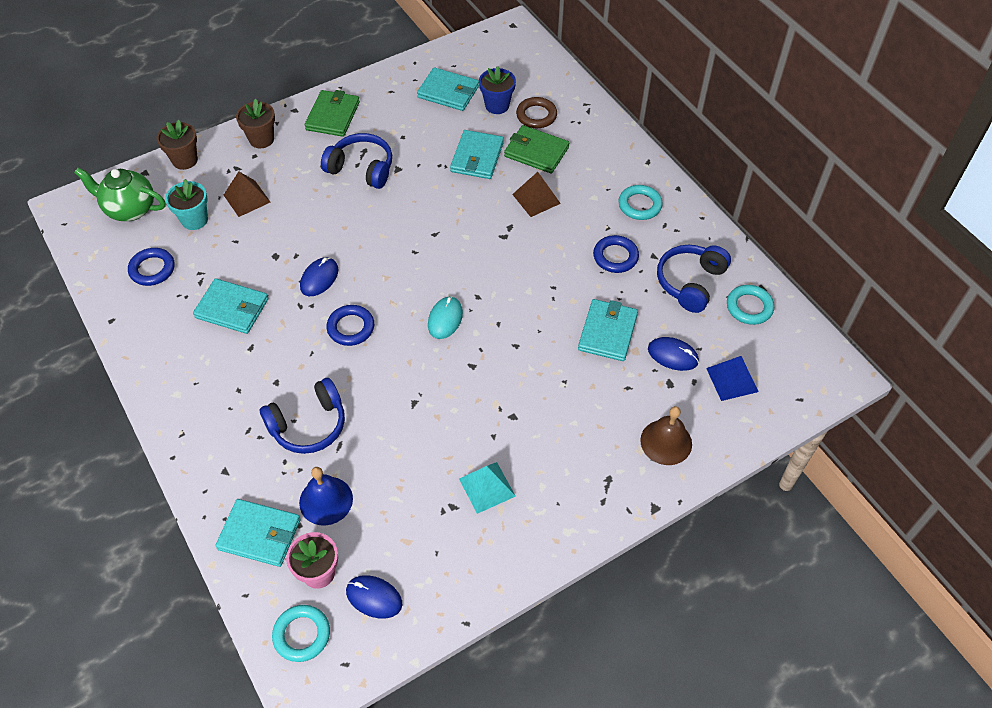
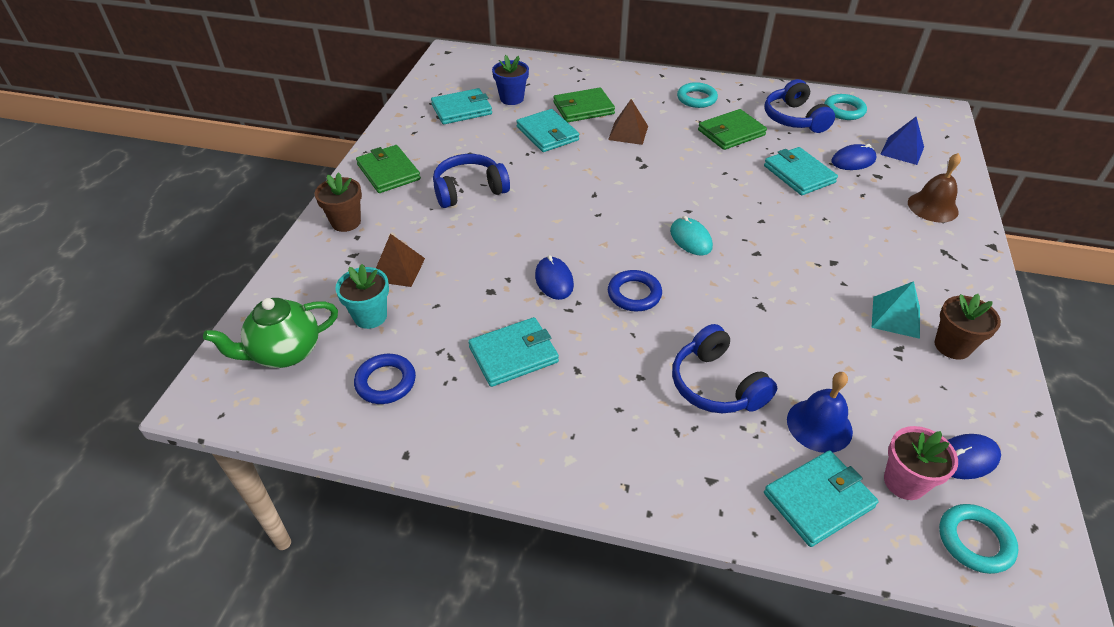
camera: 45 degrees left, 10 degrees down
brown flower pot [157,120,198,170] -> brown flower pot moved to [935,294,1001,359]
blue headphones [260,378,345,454] -> blue headphones turned 135 degrees clockwise [672,324,777,413]
brown ring [516,97,557,128] -> none
blue ring [593,235,639,273] -> green wallet [698,109,767,150]

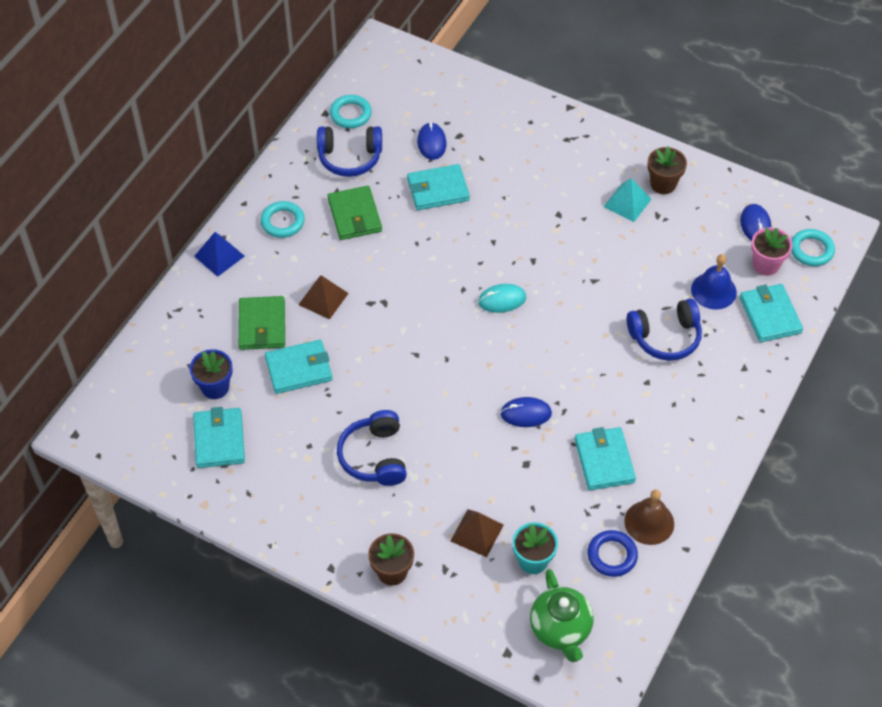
camera: 75 degrees left, 10 degrees up
green wallet [356,145,421,193] -> none
blue ring [608,270,662,312] -> none
blue pyramid [880,117,924,165] -> blue pyramid moved to [194,232,245,277]
brown bell [908,153,961,223] -> brown bell moved to [624,489,674,545]

